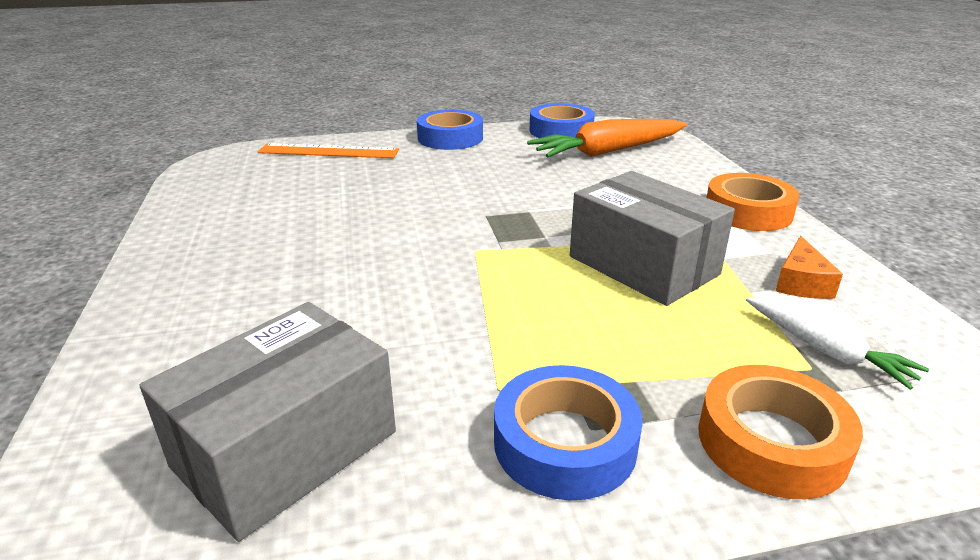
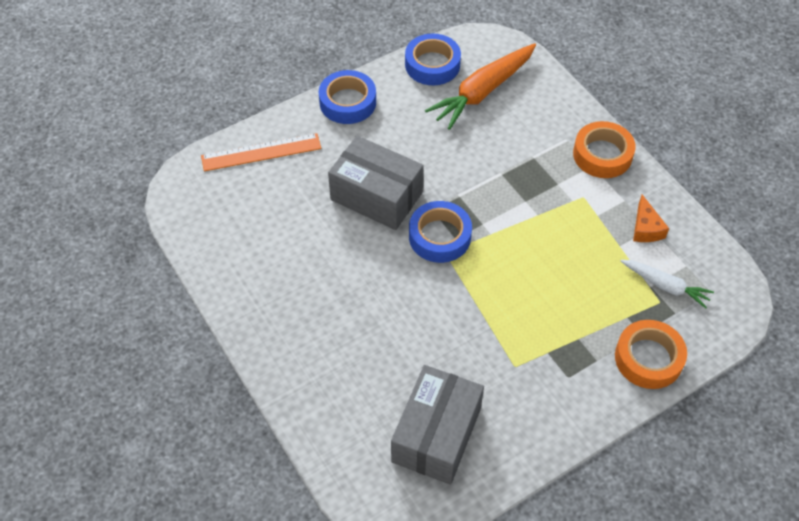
camera: 20 degrees left, 25 degrees up
blue tape [494,365,643,500] -> blue tape moved to [409,201,472,263]
grey box [570,171,735,306] -> grey box moved to [328,136,424,230]

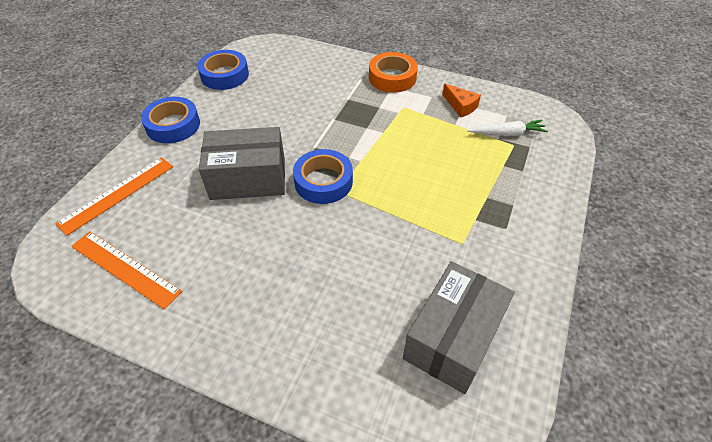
camera: 35 degrees left, 5 degrees down
grey box [391,365,484,485] -> grey box turned 45 degrees clockwise [403,261,515,394]
orange carrot [425,43,536,130] -> none
orange tape [615,320,687,389] -> none
none -> orange ruler [71,231,182,310]

